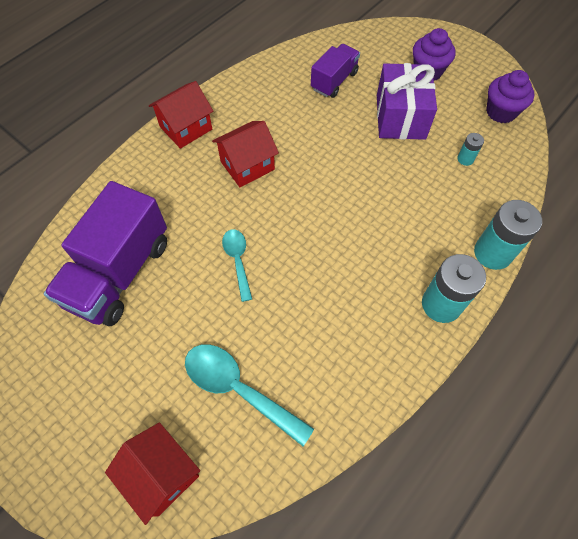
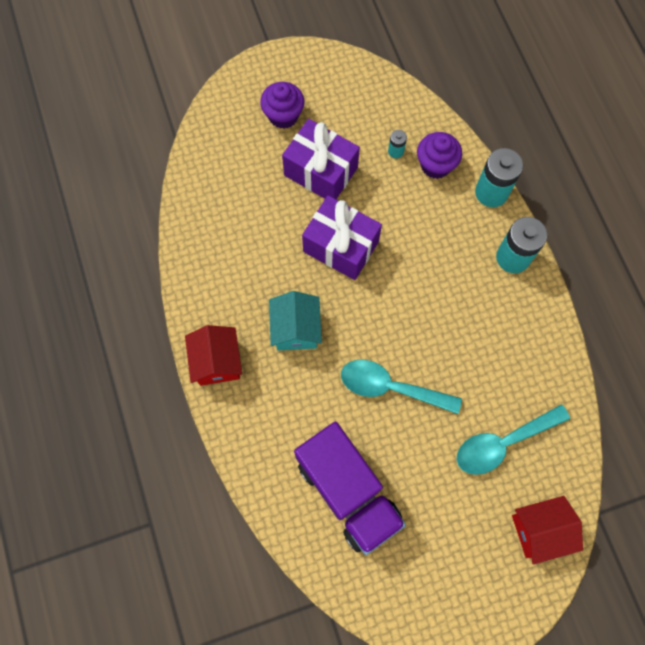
camera: 60 degrees left, 10 degrees up
red house [212,121,279,187] -> turquoise house [269,291,322,350]
turquoise spoon [222,229,252,302] -> turquoise spoon [341,359,462,414], size x1.63
purple truck [311,44,360,98] -> none
purple cupcake [486,70,534,123] -> purple cupcake moved to [417,132,462,179]
none -> purple gift [302,196,382,280]

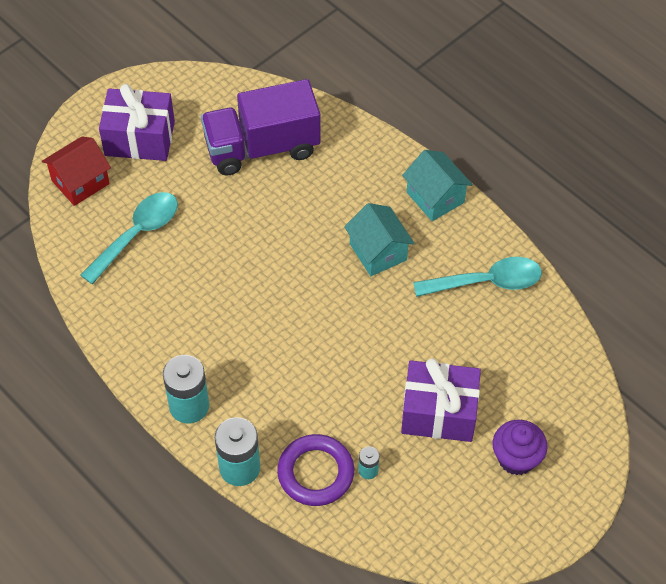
camera: 155 degrees right, 15 degrees down
red house [185,325,242,386] -> turquoise house [402,150,473,221]
purple truck [294,422,406,555] -> purple truck turned 45 degrees counterclockwise [201,79,321,176]
purple gift [302,196,382,280] -> purple gift moved to [99,84,175,161]
turquoise spoon [341,359,462,414] -> turquoise spoon moved to [413,257,542,297]
purple cupcake [417,132,462,179] -> purple ring [277,434,354,506]

